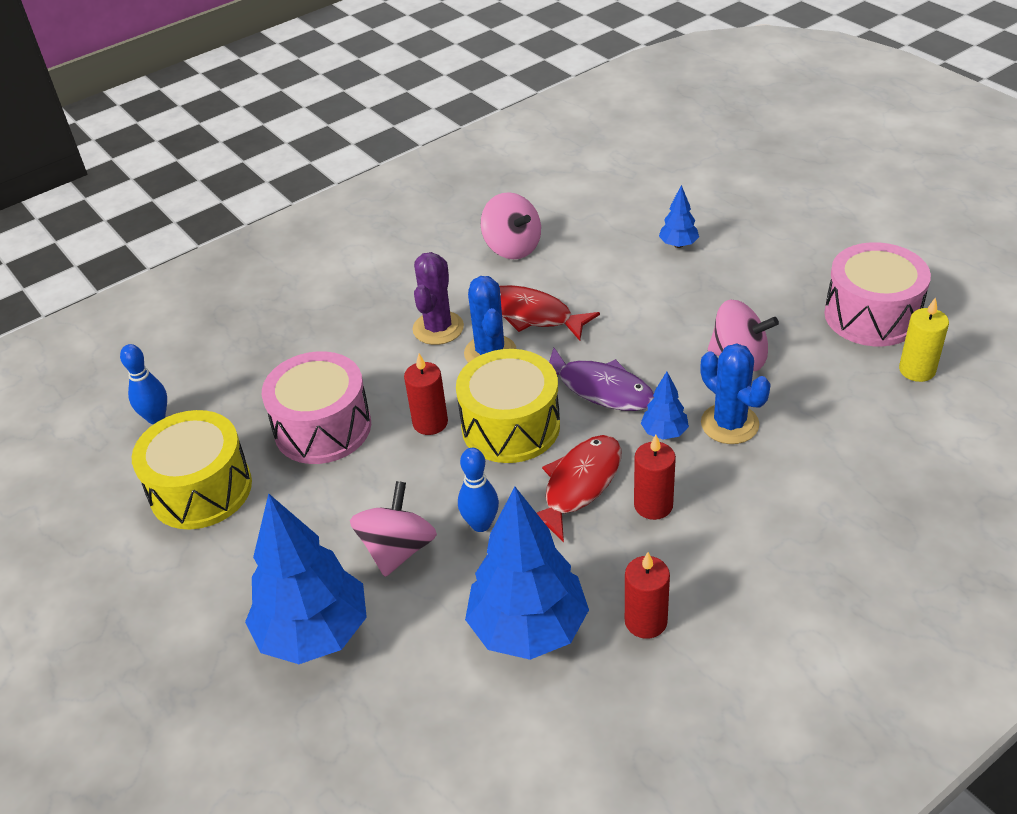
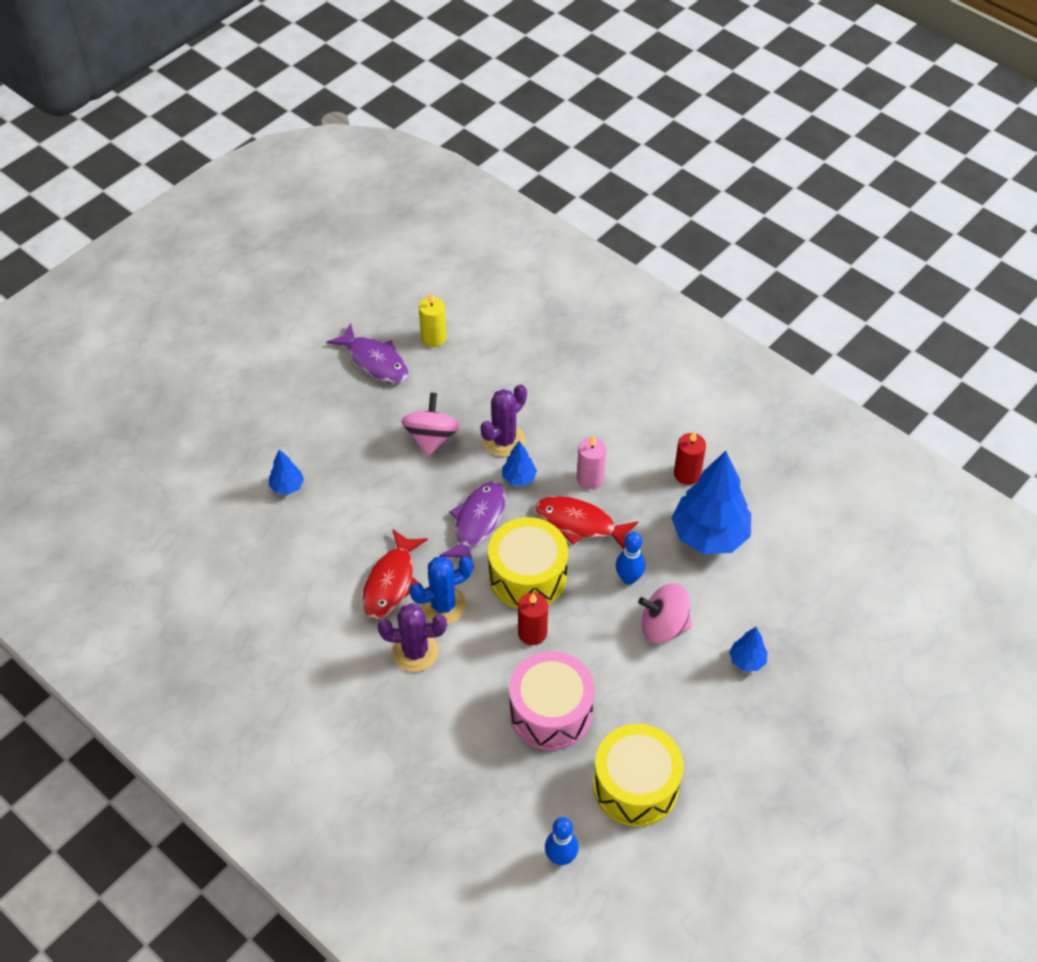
camera: 105 degrees left, 10 degrees up
blue tree [245,493,367,664] -> blue tree [729,627,768,671], size x0.45
pink spinning top [481,192,541,259] -> none
red candle [634,435,676,520] -> pink candle [577,435,606,489]
blue cactus [700,344,771,444] -> purple cactus [480,384,527,457]
pink drum [824,242,931,346] -> purple fish [326,323,409,383]

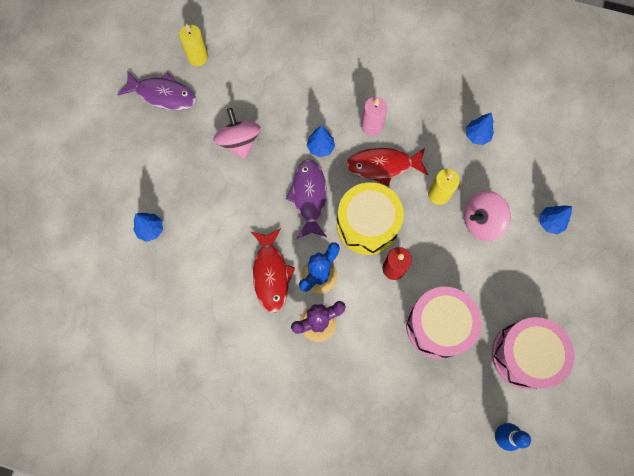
camera: 25 degrees left, 20 degrees up
purple cactus [480,384,527,457] -> none
yellow drum [593,724,683,827] -> pink drum [492,317,575,389]
blue bowling pin [616,532,645,585] -> yellow candle [428,169,460,205]
blue tree [671,451,751,554] -> blue tree [466,112,494,145], size x0.45
red candle [674,431,706,485] -> none

